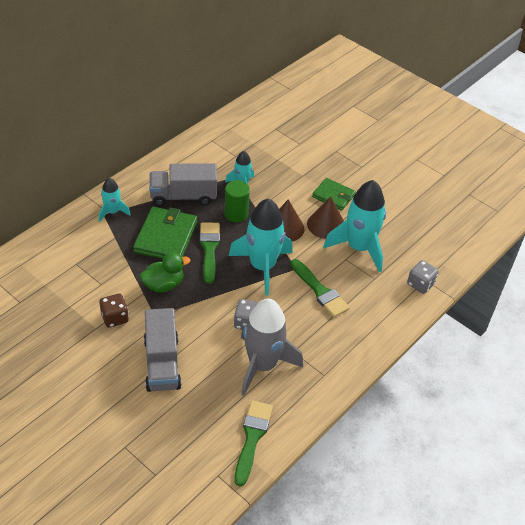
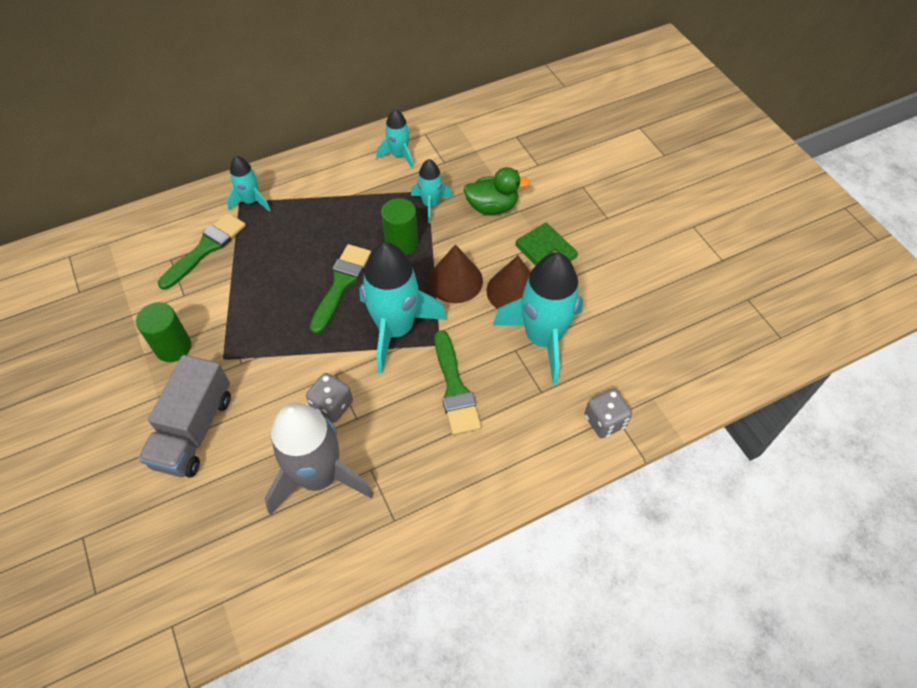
camera: 25 degrees right, 10 degrees up
brown dice [99,293,129,328] -> green cylinder [136,302,191,362]
green wallet [133,207,197,259] -> none
green duck [140,252,190,293] -> green duck moved to [463,167,530,215]
grey truck [149,163,217,206] -> none
green brush [234,400,273,486] -> green brush moved to [158,213,246,290]
none -> turquoise rocket [376,109,414,169]

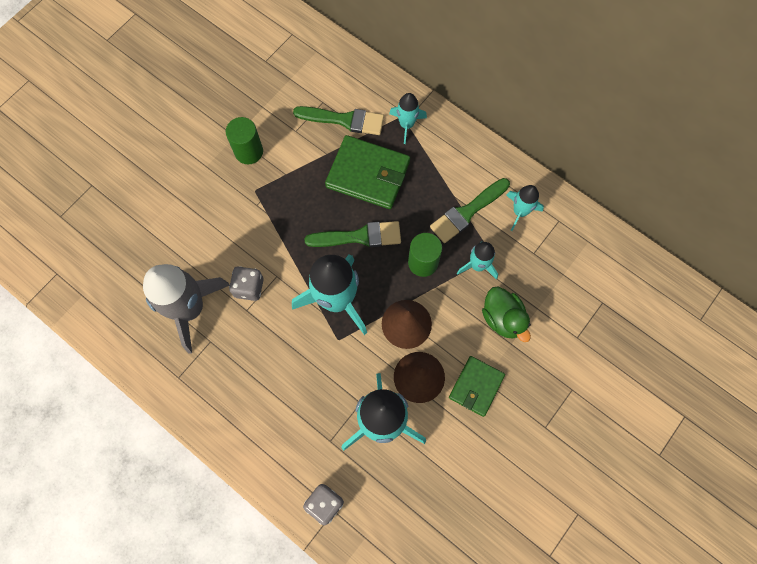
camera: 65 degrees right, 15 degrees up
grey truck [138,355,231,478] -> none
green brush [434,330,481,435] -> green brush moved to [430,178,510,243]
none -> green wallet [325,135,410,209]

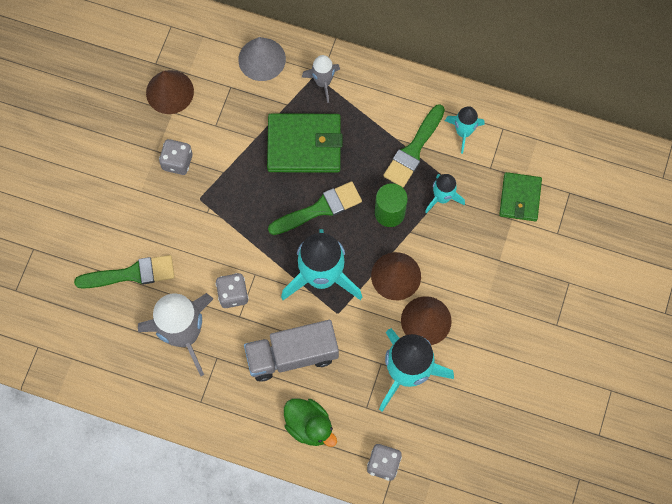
camera: 20 degrees left, 0 degrees up
green cylinder [226,117,263,164] -> grey dice [159,139,192,175]
green brush [293,106,384,135] -> green brush moved to [74,255,175,289]
turquoise rocket [389,93,427,144] -> grey rocket [302,55,340,103]
green wallet [449,356,505,417] -> green wallet moved to [499,172,542,221]
green duck [482,287,531,342] -> green duck moved to [284,398,337,447]
none -> brown cone [146,70,194,114]
none -> grey cone [238,37,286,81]
none -> grey truck [244,320,339,382]

